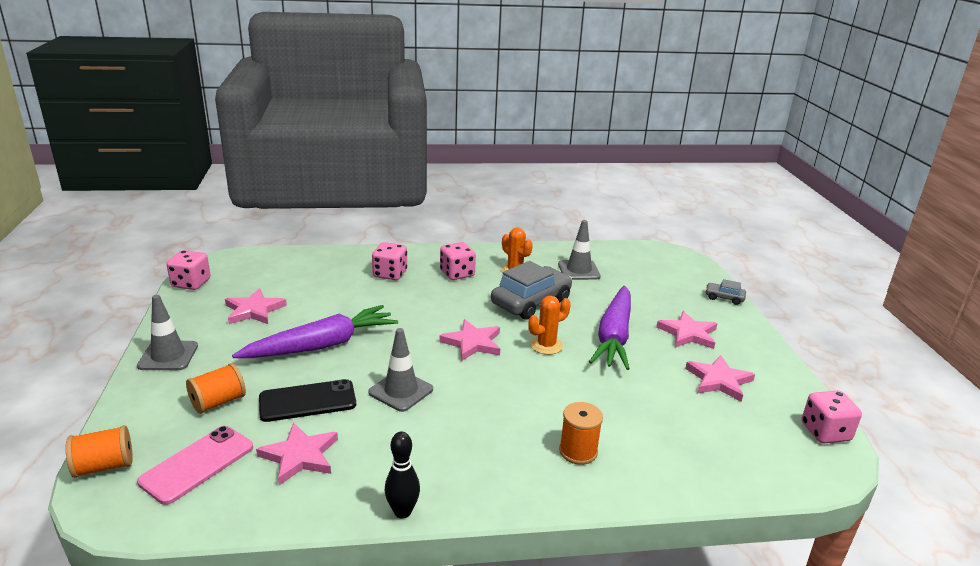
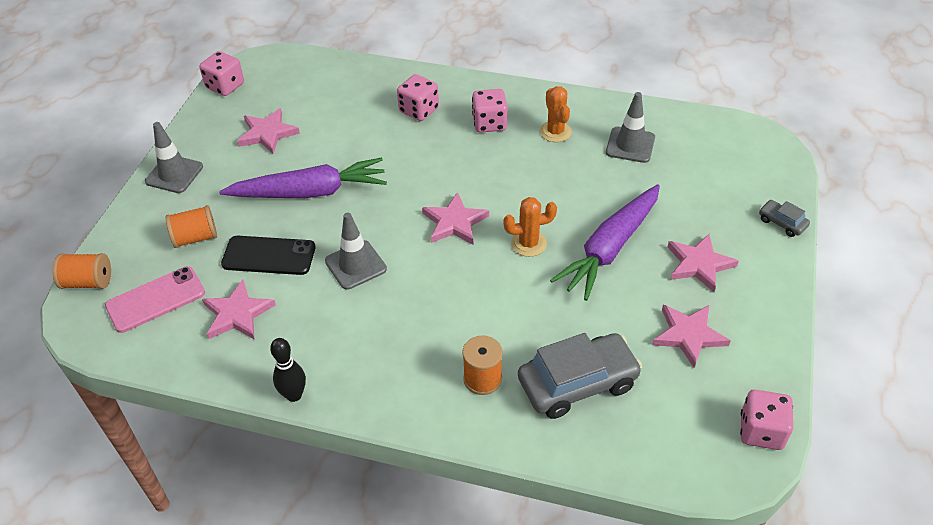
camera: 25 degrees right, 20 degrees up
grey car [491,261,572,320] -> grey car moved to [518,333,642,419]

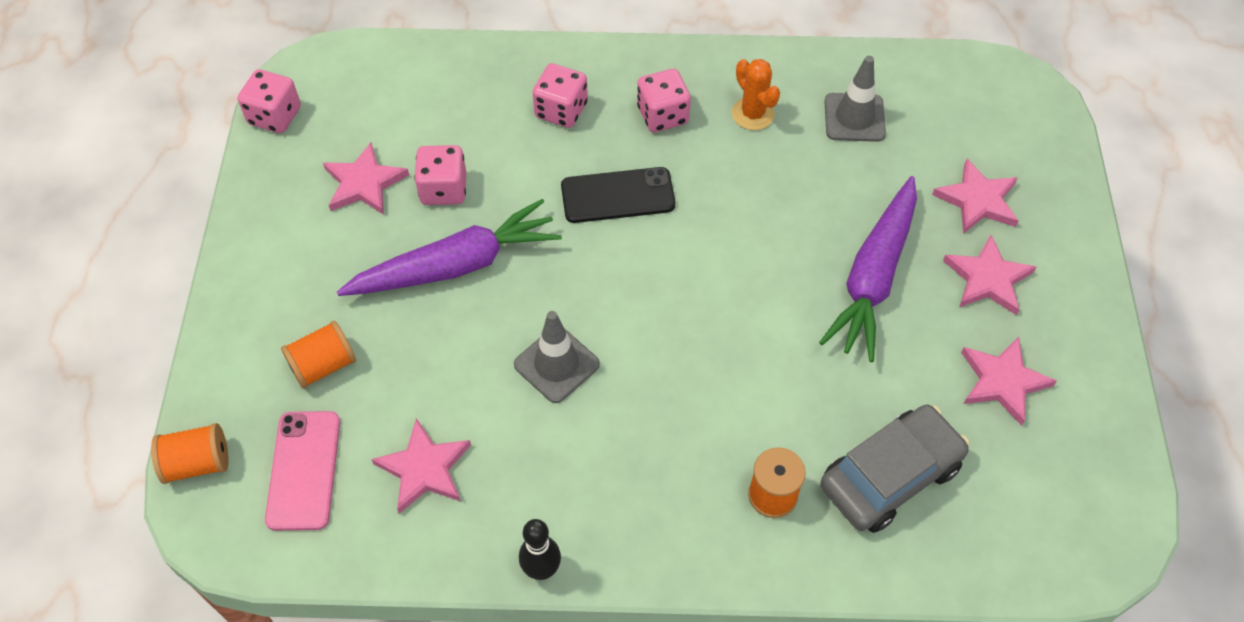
camera: 15 degrees left, 10 degrees up
pink phone [105,266,205,333] -> pink phone turned 45 degrees counterclockwise [265,411,340,531]
grey traffic cone [145,122,203,193] -> none
black phone [221,236,316,275] -> black phone moved to [561,167,675,223]
pink star [422,192,489,244] -> pink star moved to [932,159,1019,234]
orange cactus [503,197,557,257] -> none
pink dice [740,390,793,450] -> pink dice moved to [414,145,466,205]
grey car [759,200,810,237] -> none

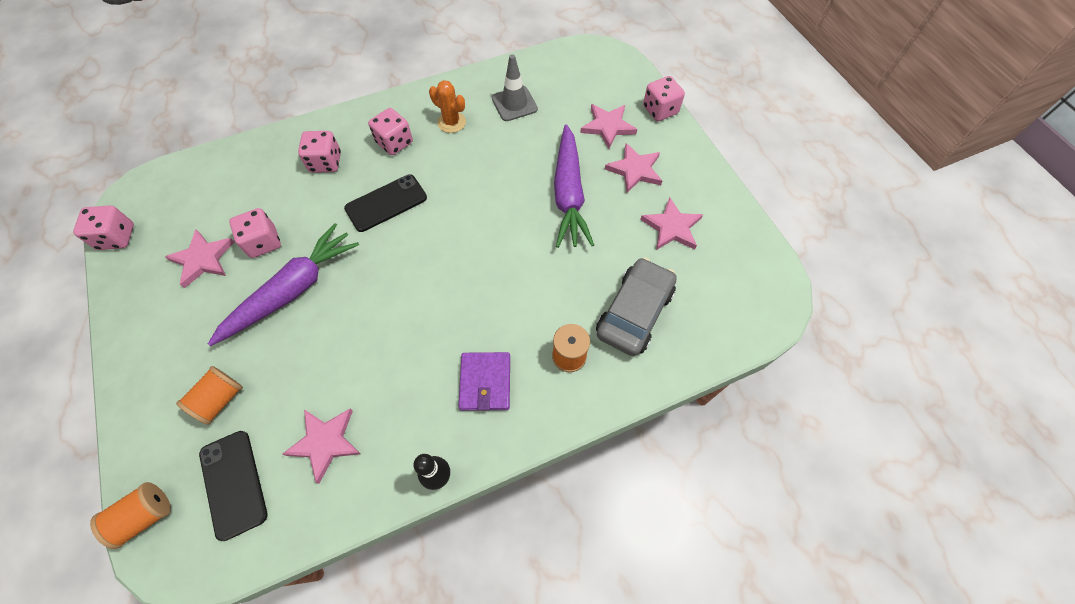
camera: 25 degrees left, 5 degrees up
pink phone [265,411,340,531] -> black phone [199,431,268,541]
grey traffic cone [514,311,600,403] -> none
none -> purple wallet [459,352,510,411]
none -> pink dice [643,76,685,121]

